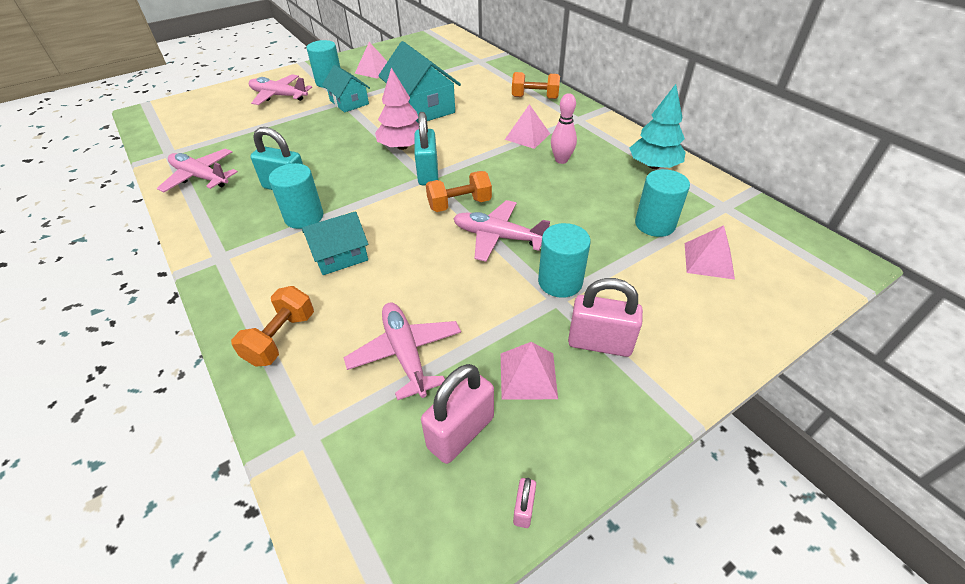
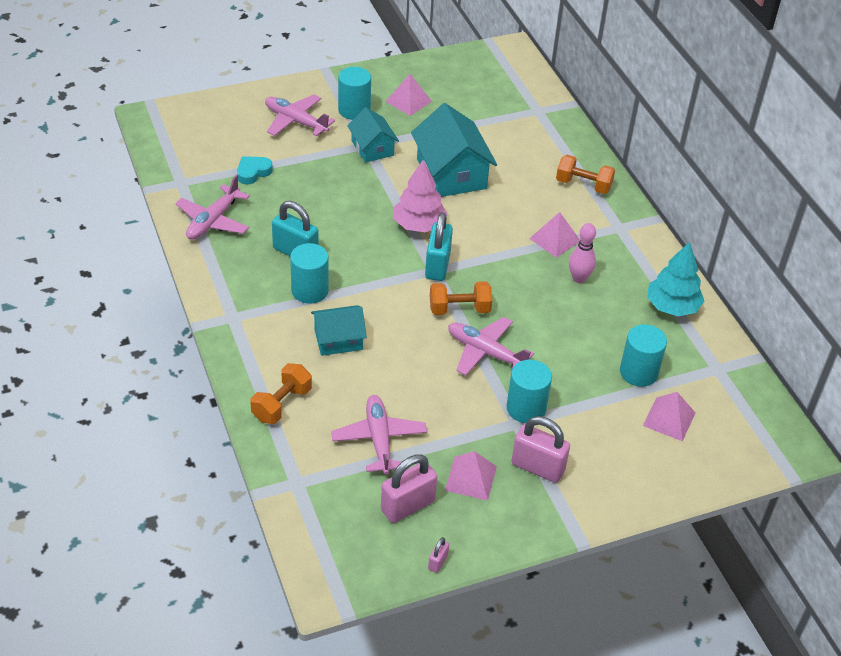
camera: 10 degrees right, 0 degrees up
pink plane [157,149,238,192] -> pink plane turned 105 degrees counterclockwise [175,175,250,240]
none -> turquoise heart [237,156,273,184]

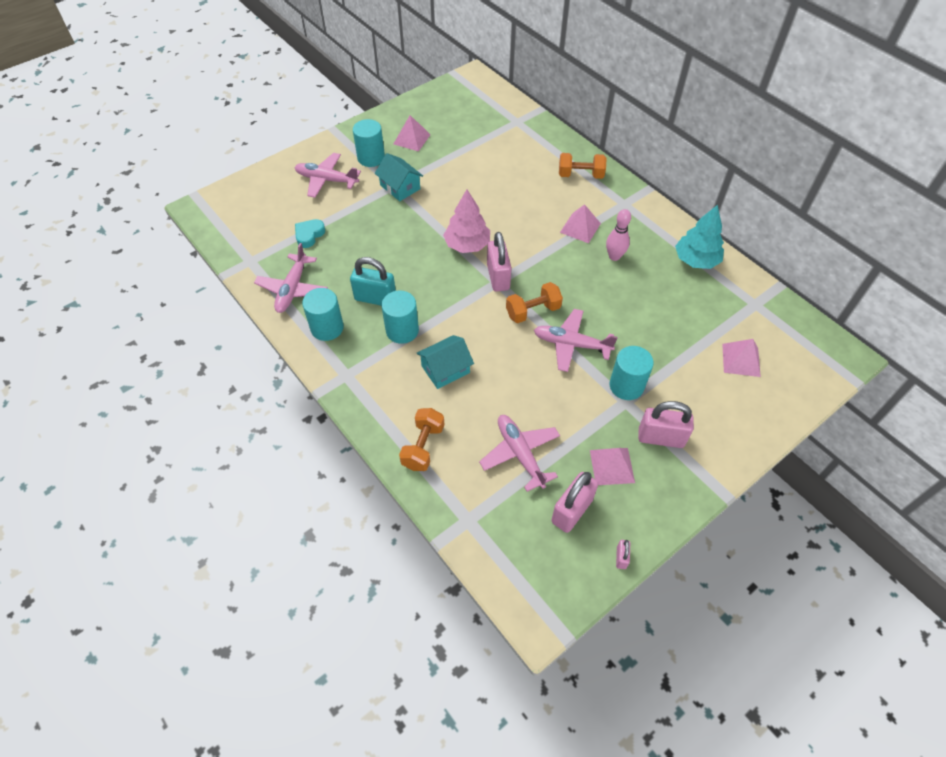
camera: 15 degrees left, 10 degrees up
turquoise house [411,103,497,197] -> none
turquoise padlock [425,212,453,281] -> pink padlock [487,232,512,292]
turquoise cylinder [620,324,667,387] -> turquoise cylinder moved to [302,288,344,341]

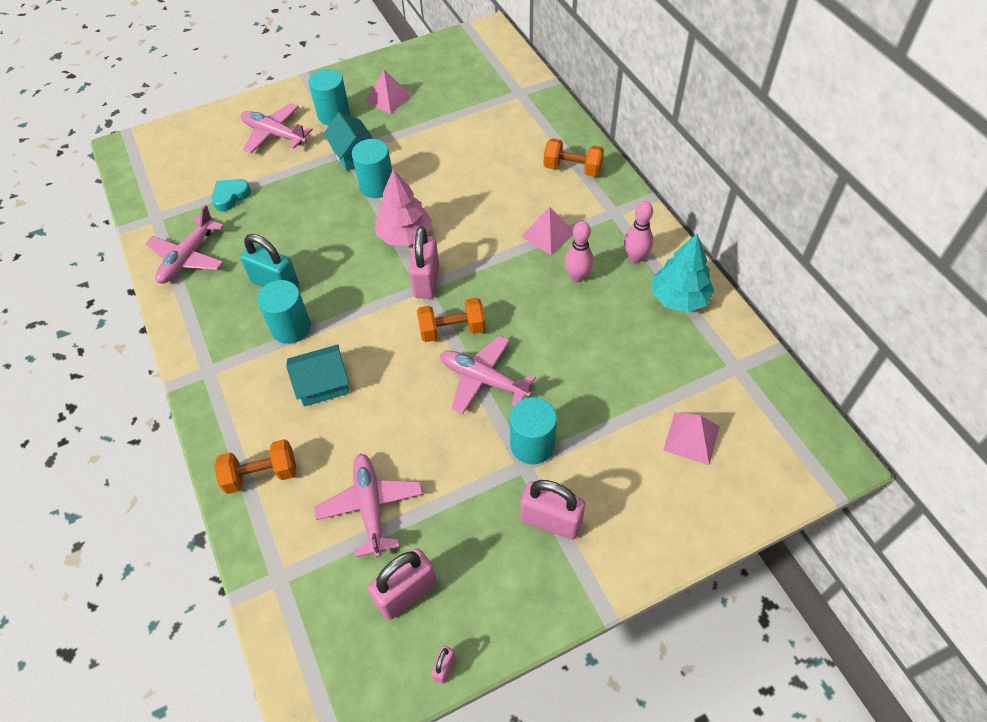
camera: 15 degrees right, 0 degrees up
turquoise cylinder [302,288,344,341] -> turquoise cylinder moved to [352,139,392,198]
orange dumbbell [399,408,445,471] -> orange dumbbell turned 45 degrees clockwise [214,439,296,494]
pink pyramid [590,448,635,485] -> none
none -> pink bowling pin [624,201,653,263]

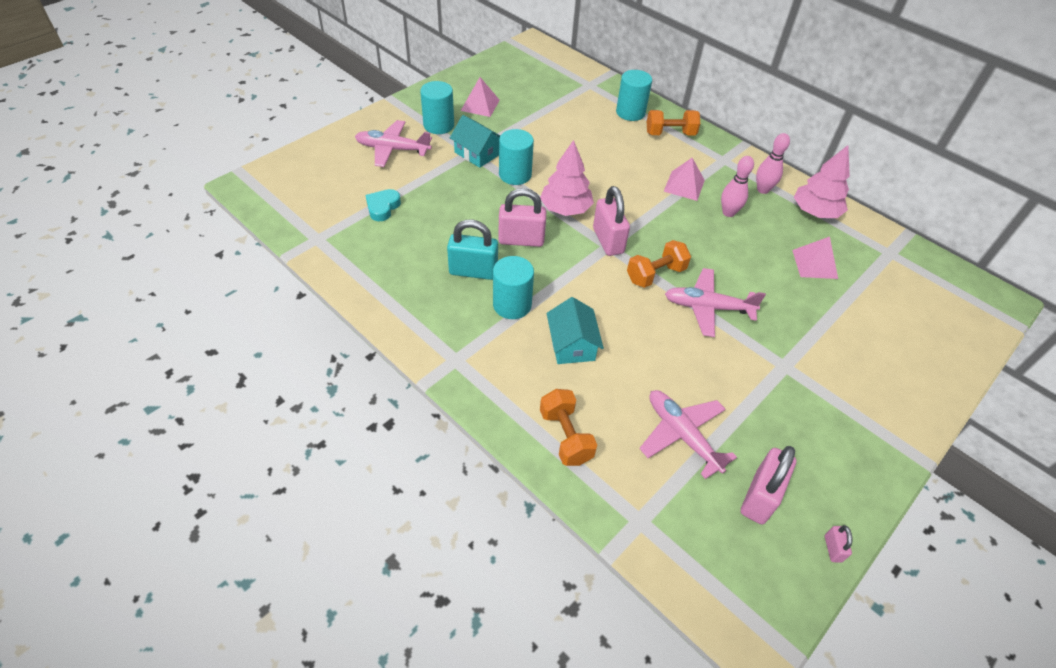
camera: 25 degrees left, 5 degrees down
pink plane [146,205,224,284] -> none
orange dumbbell [214,439,296,494] -> orange dumbbell turned 75 degrees counterclockwise [540,389,597,466]
turquoise house [286,344,350,407] -> turquoise house turned 60 degrees counterclockwise [547,297,604,364]
turquoise cylinder [510,397,557,464] -> turquoise cylinder moved to [616,70,652,121]
pink padlock [521,480,585,540] -> pink padlock moved to [498,188,546,247]
turquoise tree [652,234,714,313] -> pink tree [794,145,850,218]
pink pyramid [663,413,720,465] -> pink pyramid moved to [792,237,838,279]

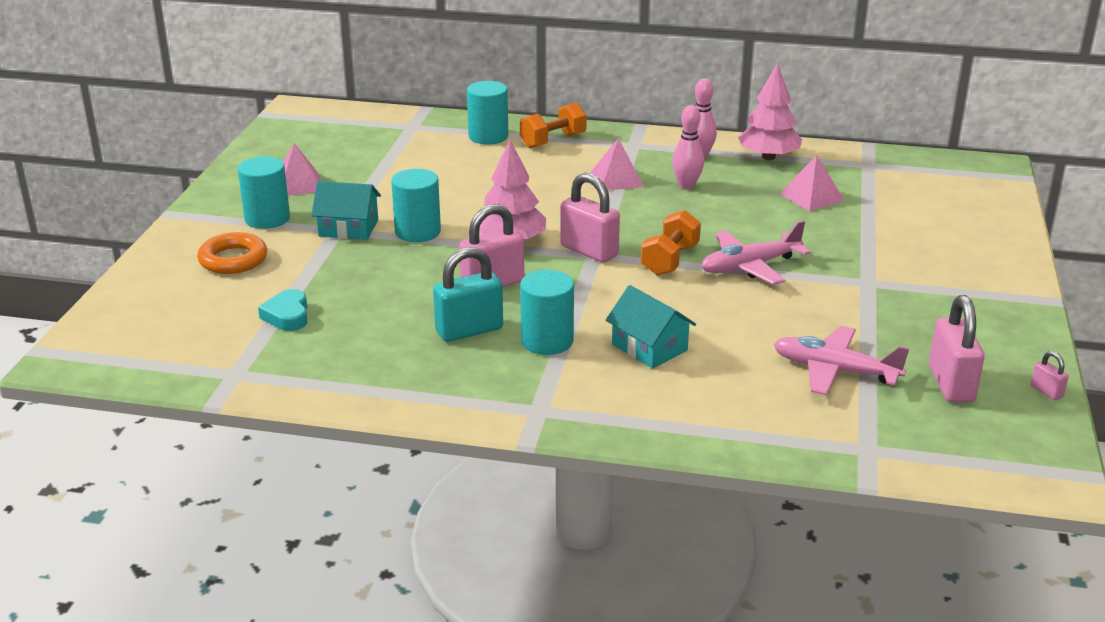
camera: 30 degrees left, 20 degrees down
pink plane [355,120,432,167] -> orange ring [197,232,267,274]
orange dumbbell [540,389,597,466] -> none

